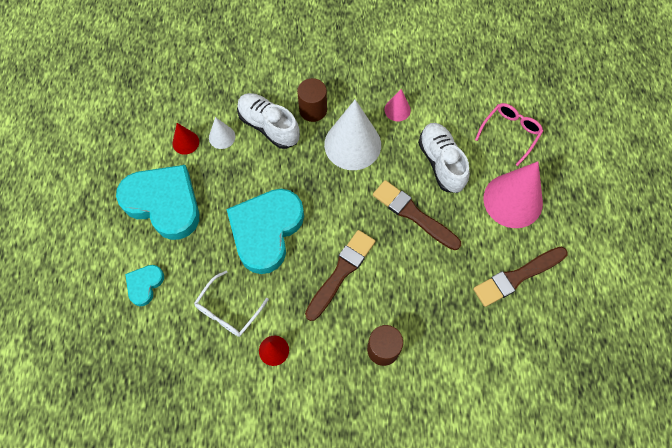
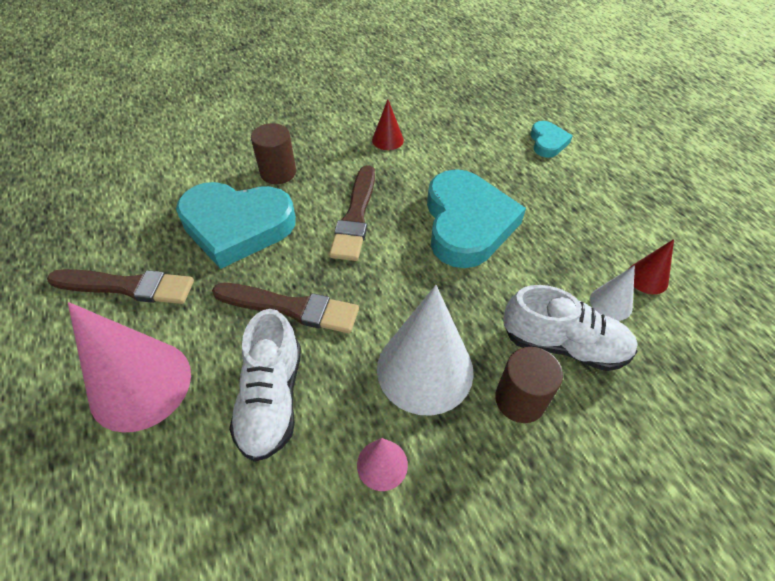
camera: 155 degrees right, 15 degrees down
turquoise heart [116,165,199,240] -> turquoise heart moved to [176,182,296,269]
white glasses [194,271,269,337] -> none
white shoe [418,123,470,193] -> white shoe turned 45 degrees clockwise [229,309,301,462]
brown brush [473,247,568,307] -> brown brush turned 60 degrees clockwise [47,269,194,304]
pink glasses [475,103,543,166] -> none

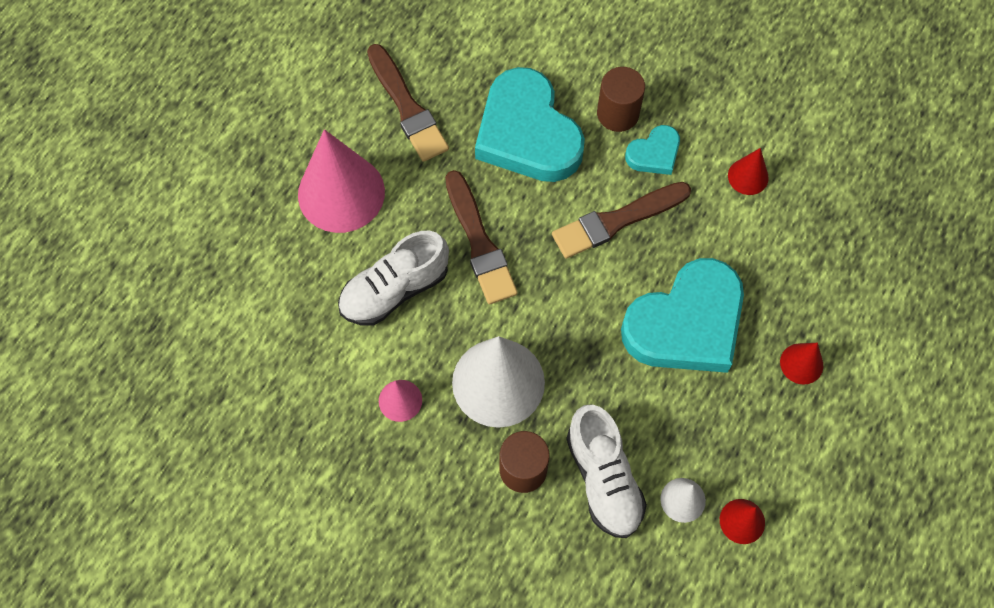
camera: 55 degrees right, 15 degrees up
turquoise heart [530,121,573,158] -> turquoise heart moved to [625,125,680,175]
none -> red cone [780,343,823,385]

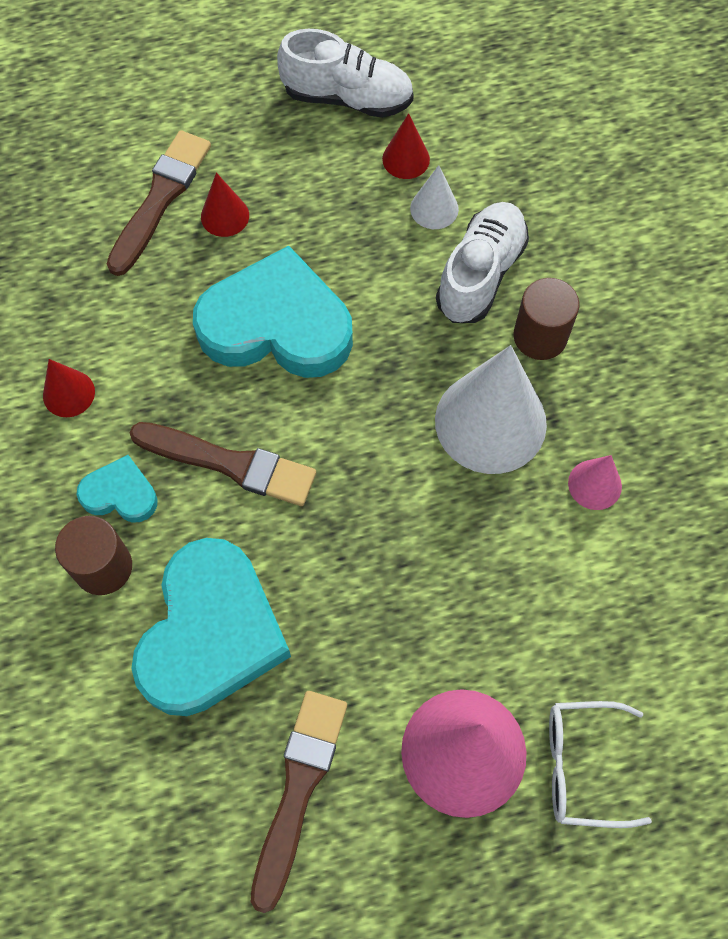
camera: 135 degrees left, 0 degrees up
white shoe [338,231,449,326] -> white shoe moved to [277,29,414,118]
brown brush [445,170,518,304] -> brown brush moved to [107,130,211,276]
none -> white glasses [549,701,652,828]

